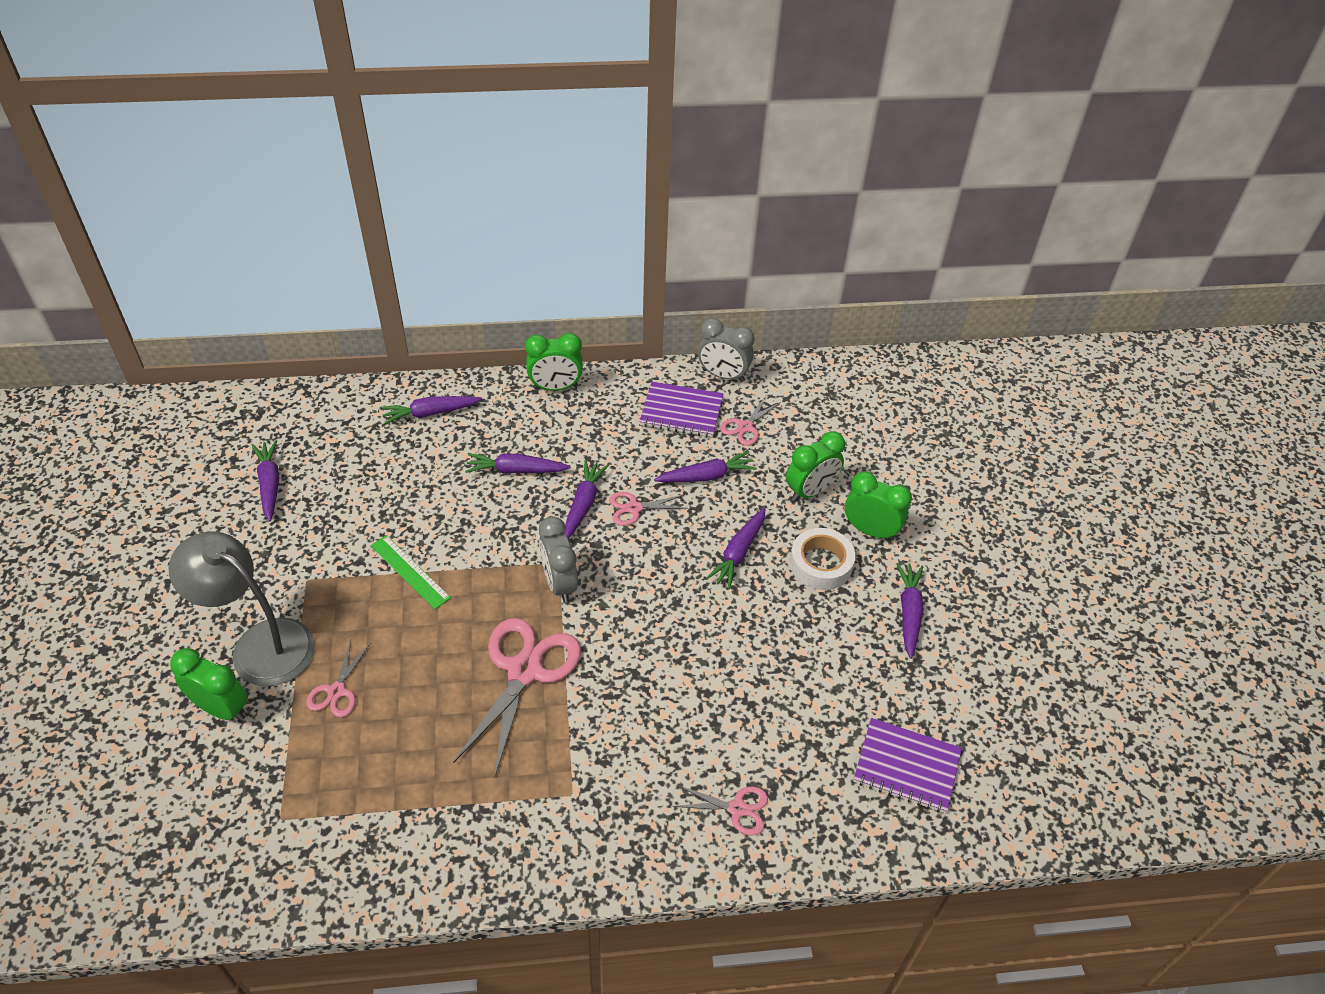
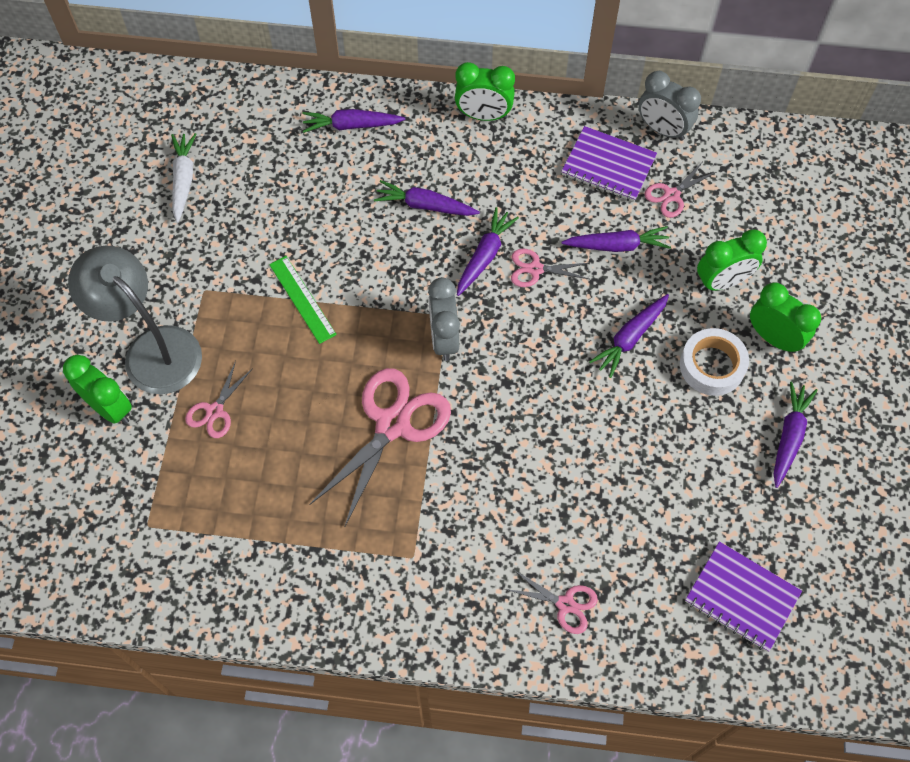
camera: 15 degrees right, 15 degrees up
purple carrot [252,440,279,521] -> white carrot [171,133,196,223]

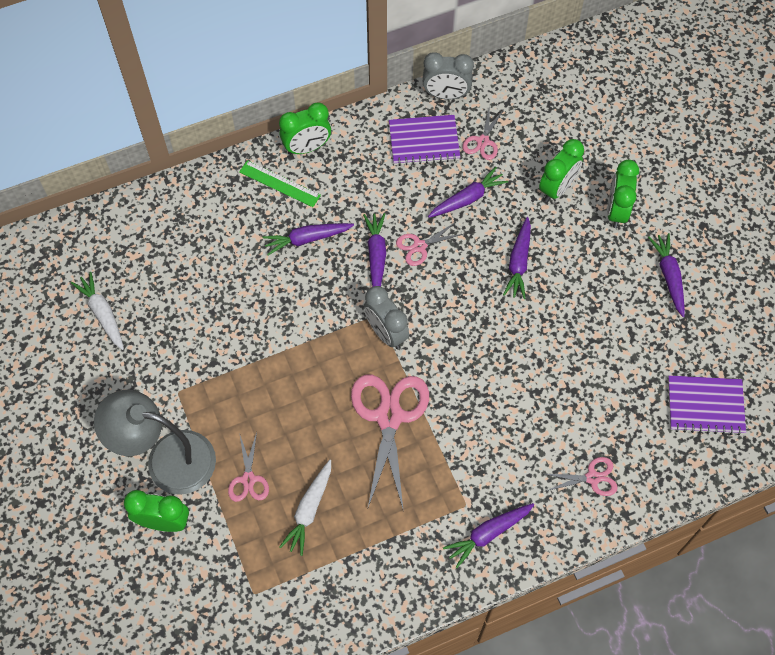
camera: 30 degrees left, 0 degrees up
green ruler [269,256,337,344] -> green ruler moved to [239,160,321,207]
purple carrot [302,109,405,133] -> purple carrot moved to [443,503,534,568]
white tape [680,328,749,396] -> none
green clock [750,282,821,353] -> green clock turned 90 degrees counterclockwise [607,160,639,228]
none -> white carrot [279,460,331,556]

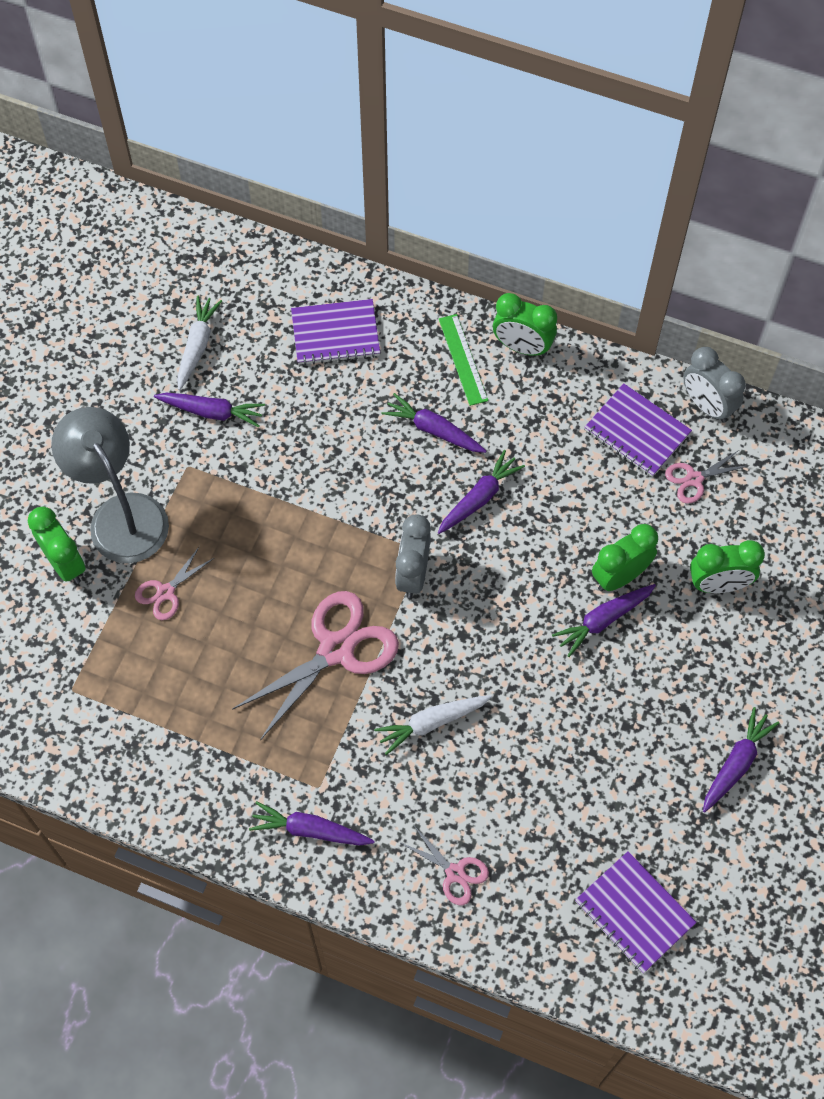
camera: 45 degrees right, 0 degrees up
white carrot [279,460,331,556] -> white carrot moved to [374,695,492,755]
pink scissors [396,222,463,266] -> none
purple carrot [428,167,508,218] -> purple carrot moved to [154,393,265,427]
green clock [607,160,639,228] -> green clock moved to [592,524,658,591]
none -> purple notebook [291,299,380,365]

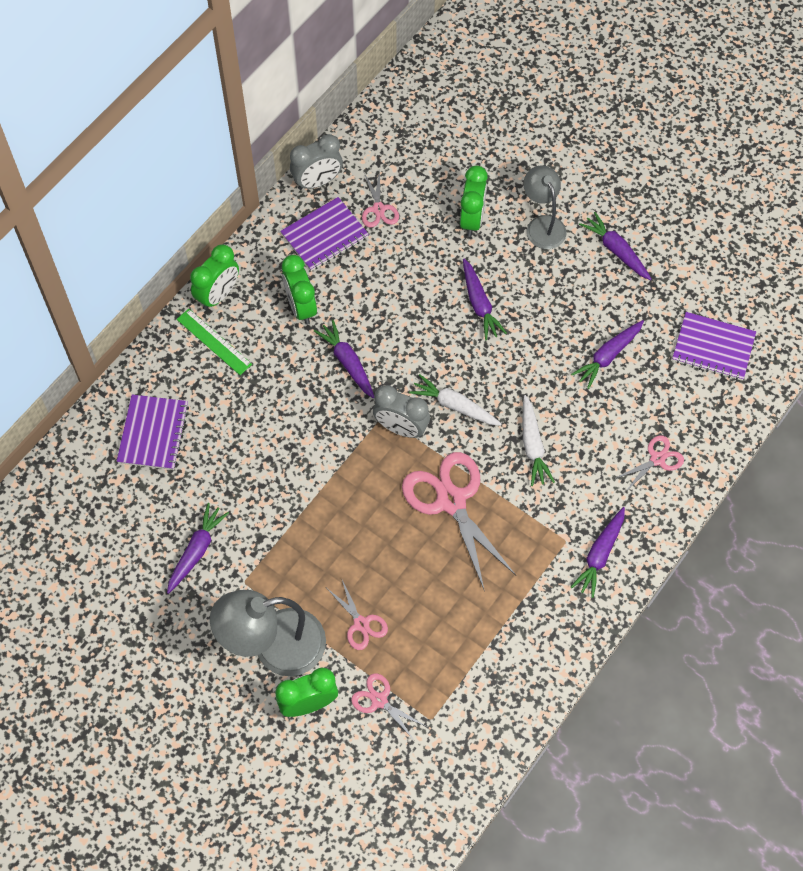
camera: 75 degrees left, 0 degrees up
white carrot [177,296,222,390] -> white carrot moved to [409,374,502,425]
purple carrot [382,393,486,453] -> purple carrot moved to [571,320,644,389]
green ruler [439,314,488,406] -> green ruler turned 45 degrees clockwise [177,309,252,375]
purple notebook [575,851,697,973] -> purple notebook turned 45 degrees clockwise [672,312,756,381]
green clock [592,524,658,591] -> green clock moved to [282,255,317,325]
none -> pink scissors [351,673,425,741]
none -> grey lamp [523,165,566,249]

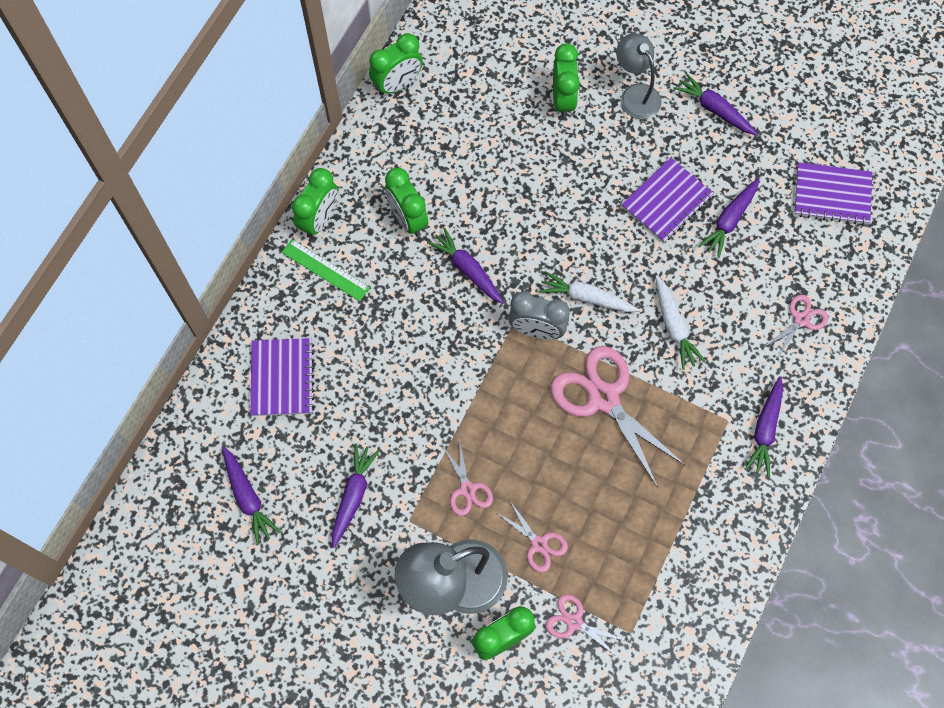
camera: 10 degrees left, 5 degrees up
purple notebook [280,197,369,271] -> purple notebook moved to [621,158,714,243]
grey clock [290,134,343,190] -> green clock [369,33,423,96]
pink scissors [362,170,399,228] -> pink scissors moved to [442,440,493,516]
purple carrot [463,258,507,340] -> purple carrot moved to [222,446,281,545]

